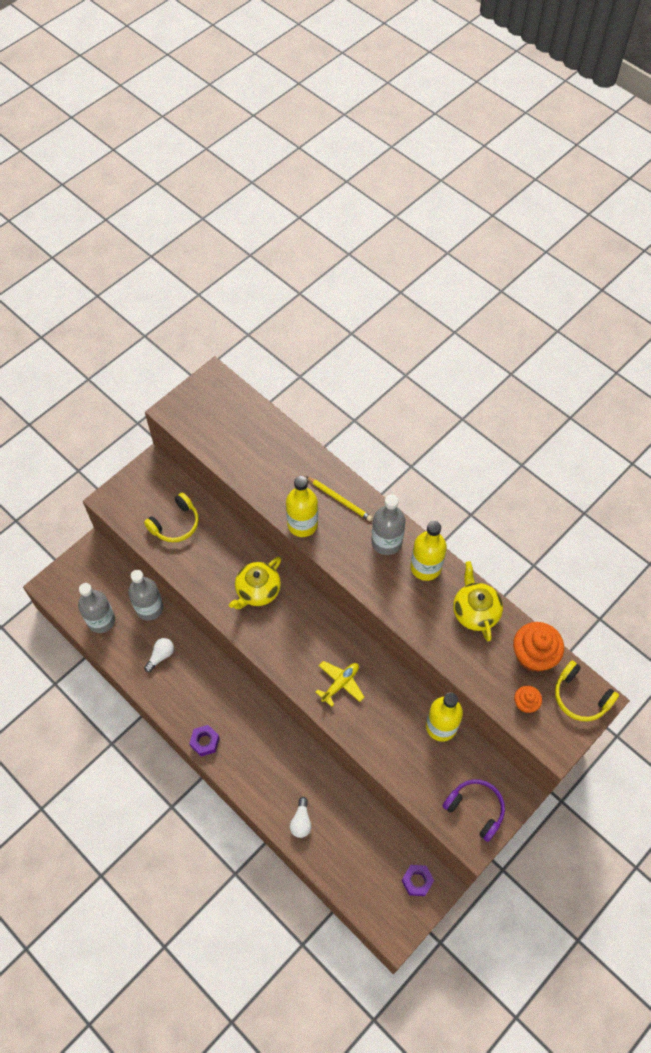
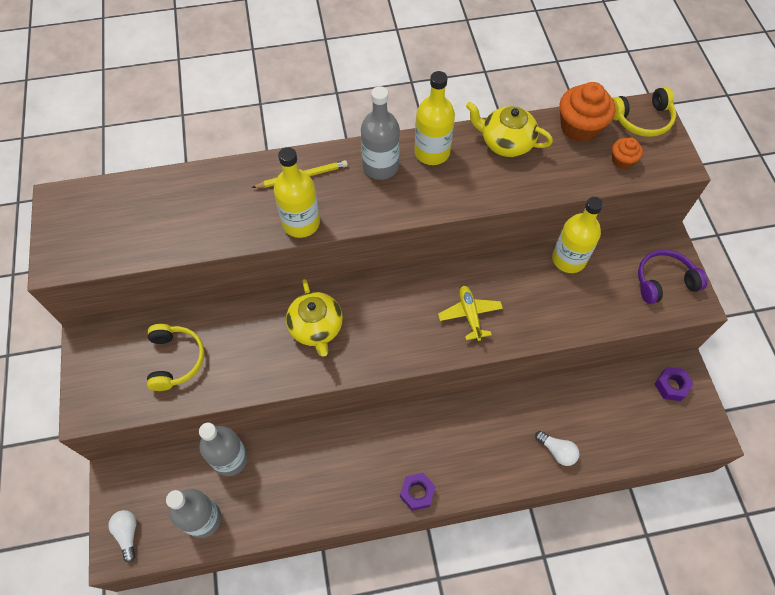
camera: 55 degrees left, 0 degrees up
white light bulb [144,638,174,672] -> white light bulb moved to [108,510,137,563]

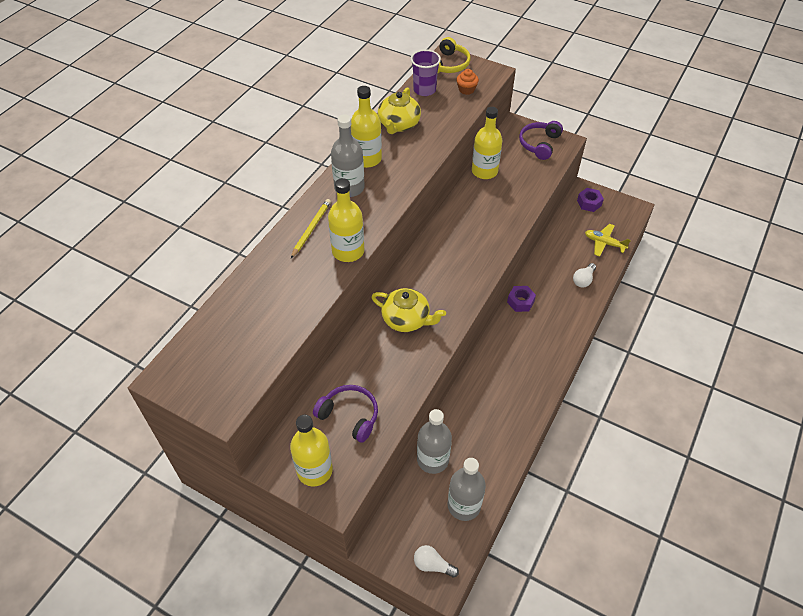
camera: 50 degrees left, 10 degrees down
yellow headphones [147,324,205,391] -> purple headphones [313,385,378,443]
purple nut [400,473,436,511] -> purple nut moved to [507,286,536,312]
yellow plane [438,286,503,341] -> yellow plane moved to [585,224,631,257]
yellow teapot [466,102,553,157] -> yellow teapot turned 45 degrees counterclockwise [378,87,421,134]
white light bulb [535,431,579,466] -> white light bulb turned 135 degrees clockwise [573,263,596,288]
orange cupcake [560,82,616,142] -> purple cup [411,50,441,96]
none -> yellow bottle [290,415,333,486]

